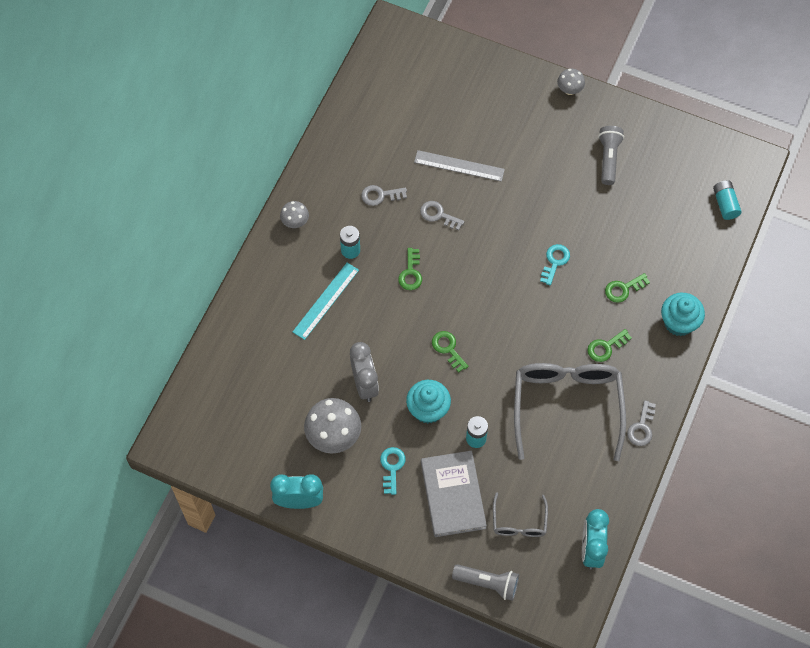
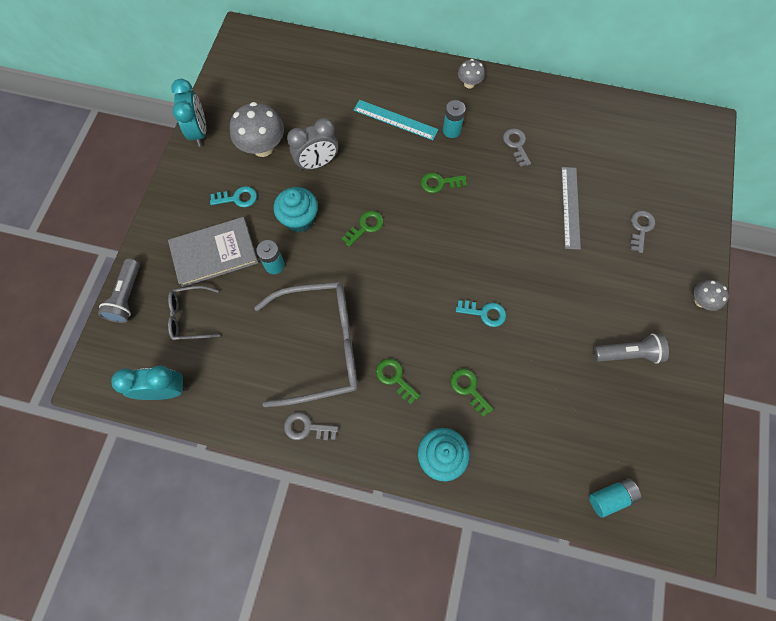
camera: 80 degrees right, 5 degrees up
grey key [420,201,465,230] -> grey key moved to [630,210,655,253]

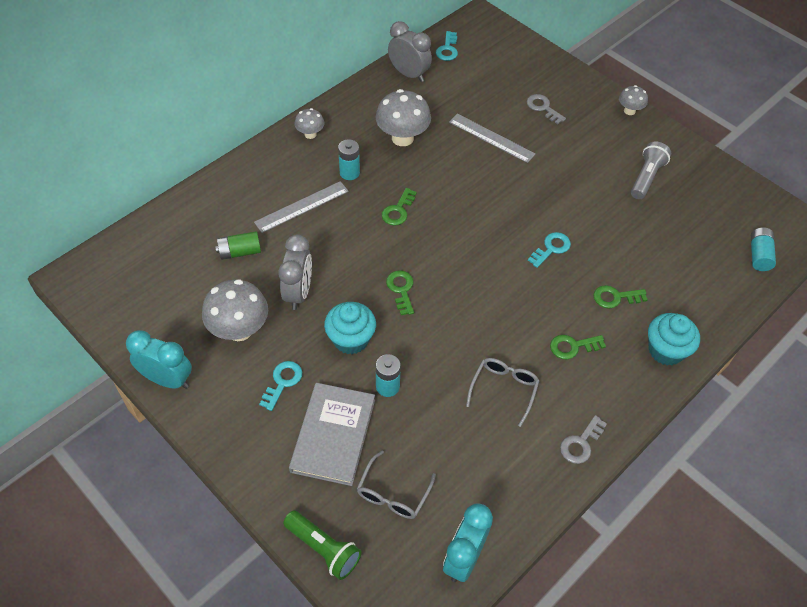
camera: 60 degrees left, 15 degrees down
grey flashlight [98,258,140,323] -> green flashlight [283,510,361,580]
grey glasses [254,282,358,407] -> grey glasses [466,358,539,427], size x0.48
turquoise ruler [354,100,438,140] -> grey ruler [254,181,349,233]
grey key [503,128,531,167] -> grey mushroom [376,89,431,146]
none -> green battery [215,231,261,260]
none -> grey clock [388,21,432,82]
none -> turquoise key [436,31,458,61]

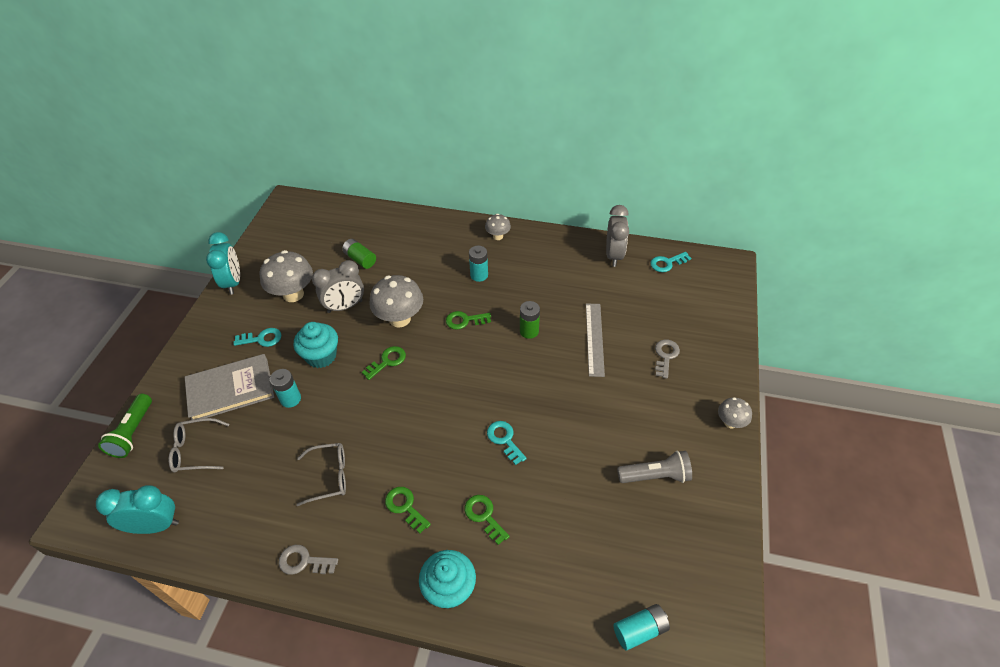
camera: 60 degrees right, 5 degrees down
grey ruler [254,181,349,233] -> none
grey mushroom [376,89,431,146] -> grey mushroom moved to [369,275,423,328]
turquoise key [528,232,571,268] -> turquoise key turned 135 degrees counterclockwise [487,421,527,465]
none -> green battery [520,301,540,339]

